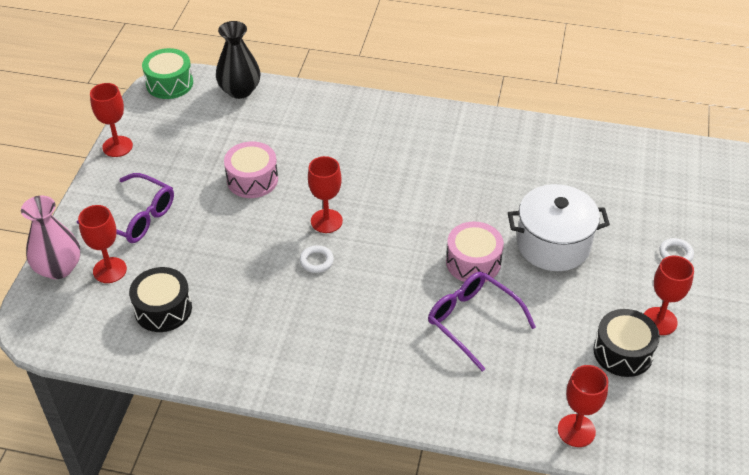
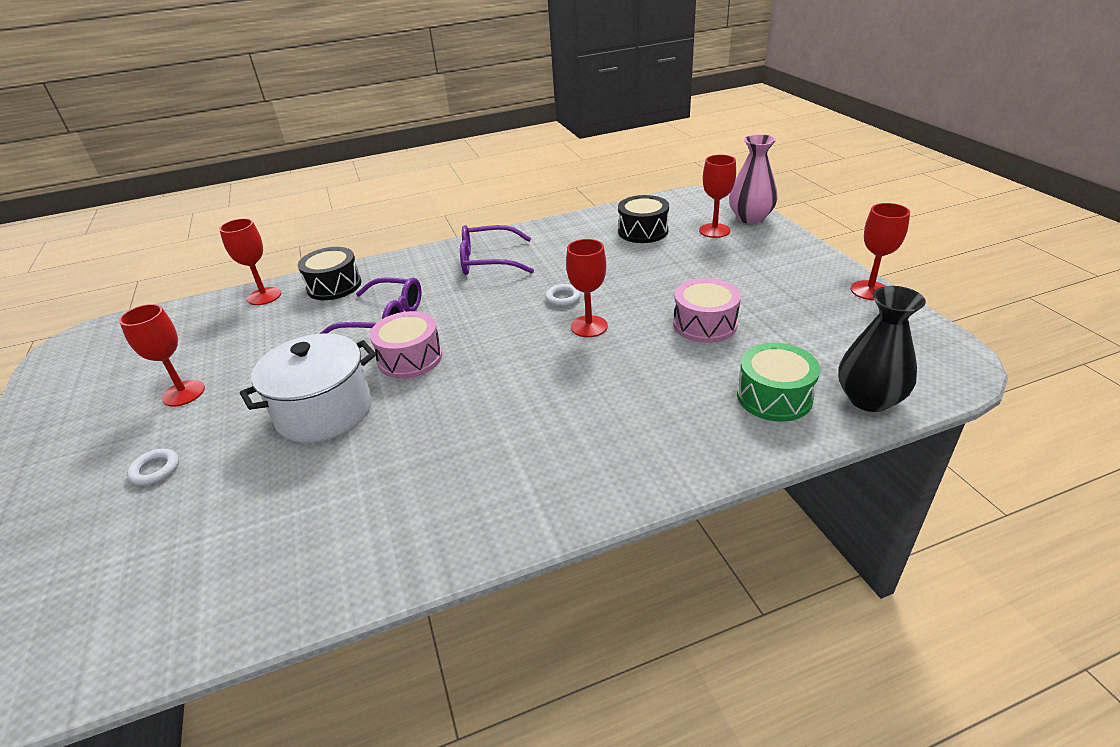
camera: 150 degrees right, 10 degrees down
purple glasses [77,173,174,243] -> purple glasses moved to [460,225,534,275]
green drum [142,48,193,99] -> green drum moved to [737,343,820,422]
black drum [593,309,660,377] -> black drum moved to [298,247,361,300]

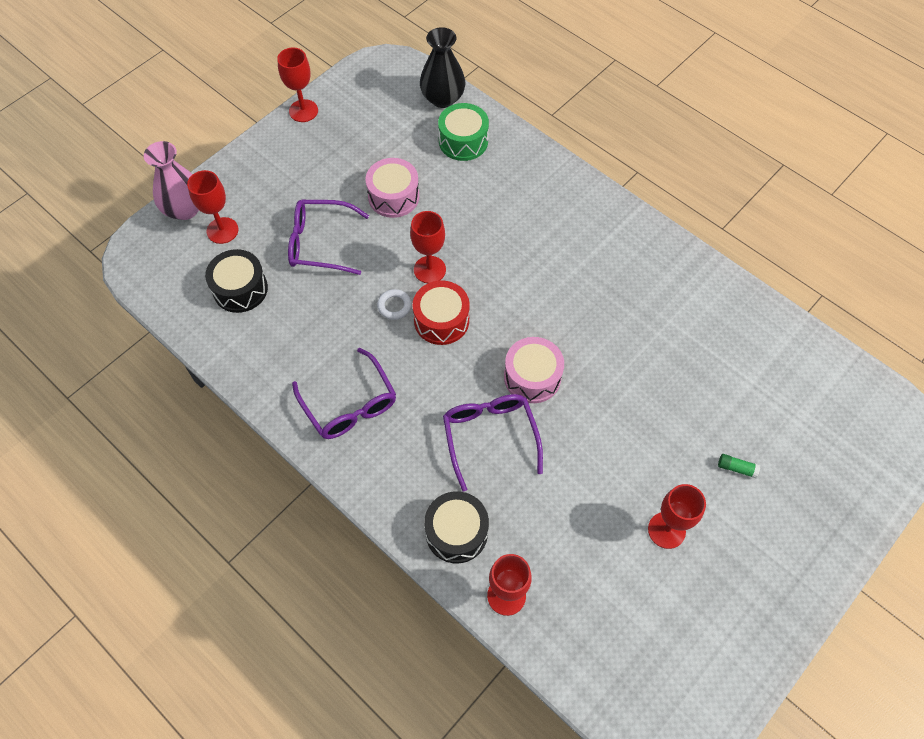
camera: 120 degrees left, 25 degrees up
white ring [127,449,179,486] -> green glue stick [718,454,760,478]
white pot [240,333,376,443] -> none
none -> purple glasses [288,200,369,275]
none -> red drum [412,280,470,345]

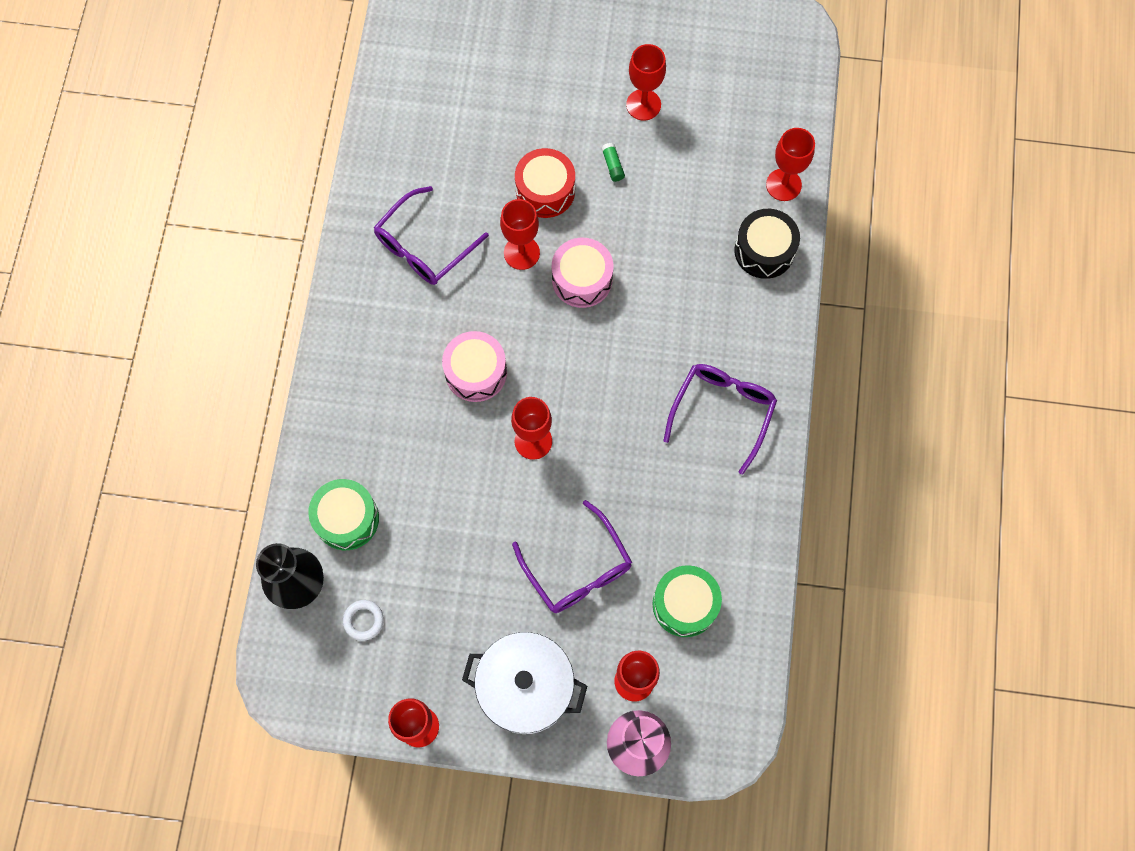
camera: 125 degrees left, 10 degrees up
black drum [205,249,268,313] -> green drum [653,565,722,637]
pink drum [366,158,419,218] -> pink drum moved to [442,331,507,402]
white ring [377,289,411,320] -> white ring moved to [343,600,384,641]
red drum [412,280,470,345] -> red drum moved to [515,148,575,218]
purple glasses [443,394,543,492] -> purple glasses moved to [374,186,489,285]
green glue stick [718,454,760,478] -> green glue stick moved to [601,143,625,182]
none -> white pot [462,632,587,734]
none -> red goblet [500,199,540,270]

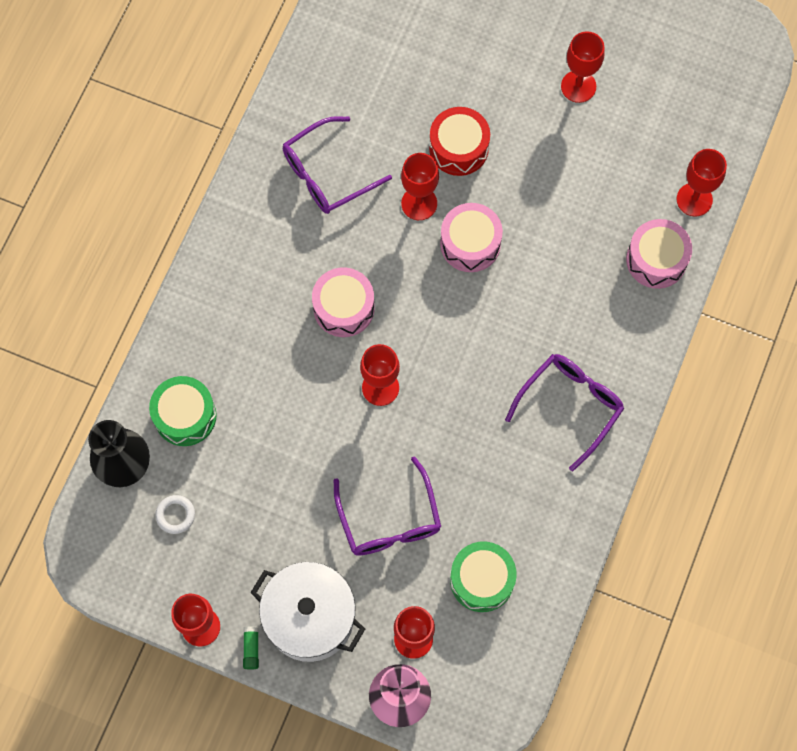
camera: 15 degrees right, 0 degrees up
green glue stick [601,143,625,182] -> green glue stick moved to [243,626,259,670]
black drum [734,209,800,279] -> pink drum [626,219,692,289]

